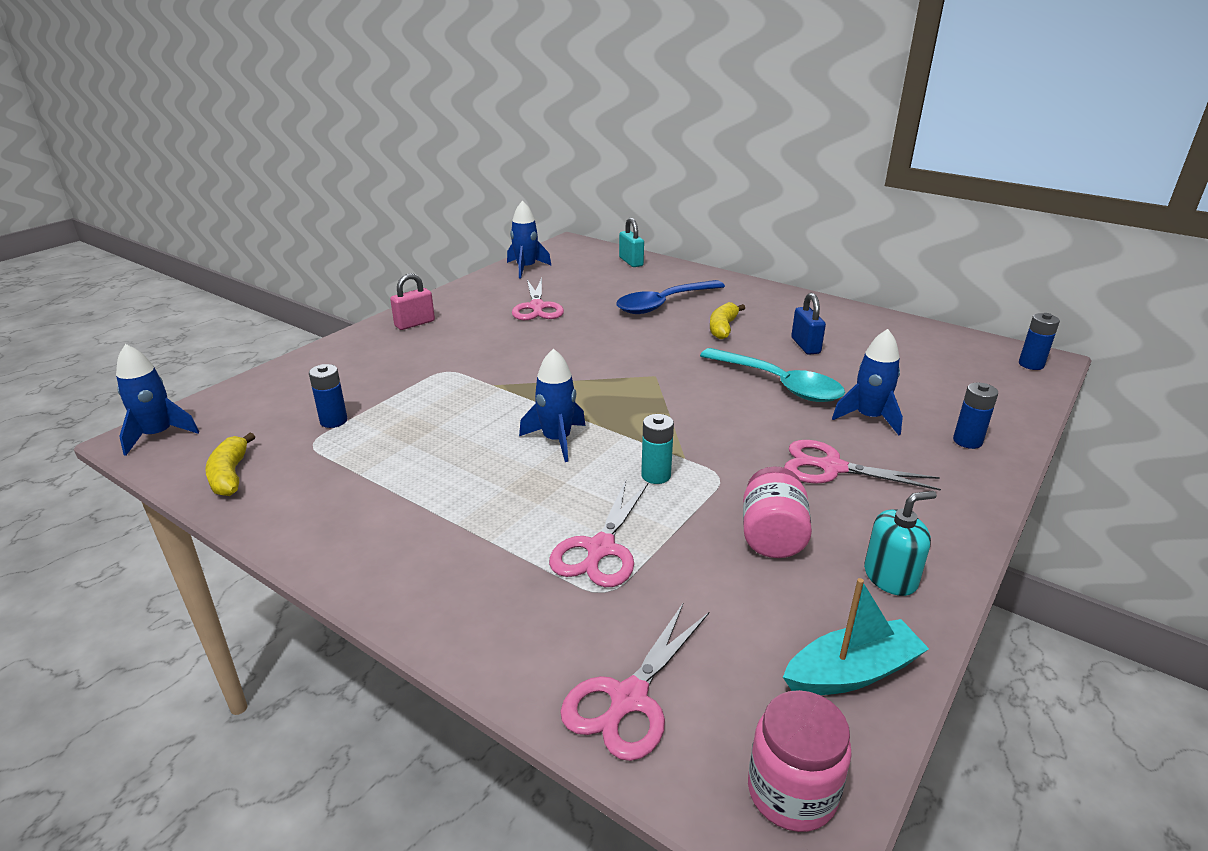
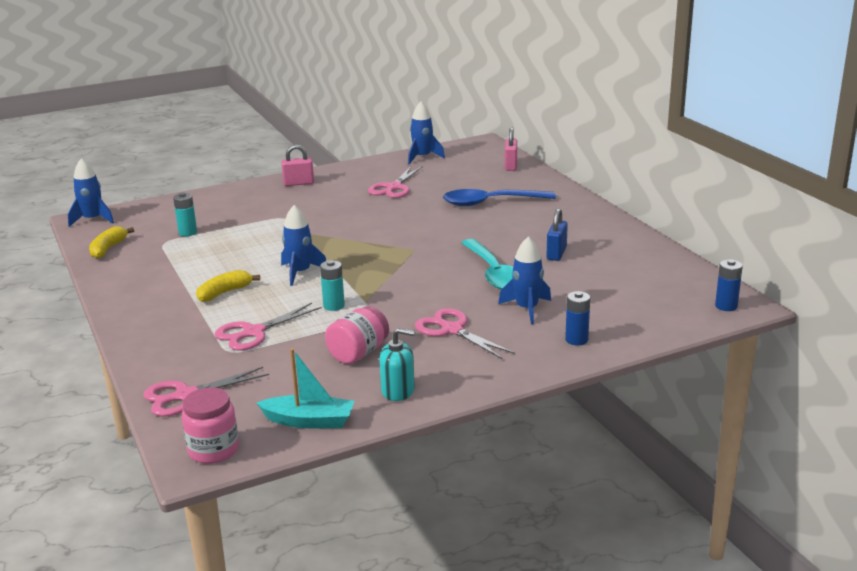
camera: 30 degrees right, 5 degrees down
blue battery [309,364,348,428] -> turquoise battery [173,192,197,237]
turquoise padlock [619,218,644,267] -> pink padlock [505,127,517,171]
yellow banana [710,302,745,339] -> yellow banana moved to [196,270,260,302]

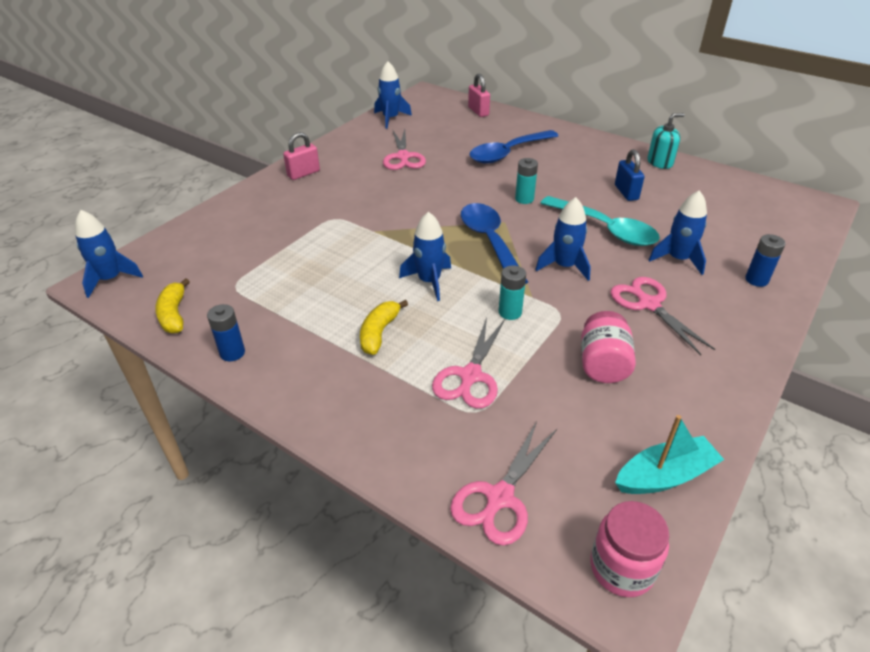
camera: 30 degrees left, 15 degrees up
turquoise battery [173,192,197,237] -> turquoise battery moved to [515,158,538,204]
turquoise soap dispenser [379,328,415,401] -> turquoise soap dispenser moved to [647,113,684,169]
pink scissors [415,308,515,359] -> pink scissors turned 45 degrees clockwise [611,277,715,355]
blue battery [715,259,743,311] -> blue battery moved to [207,304,245,361]
none -> blue spoon [461,203,528,284]
none -> blue rocket [535,197,591,281]

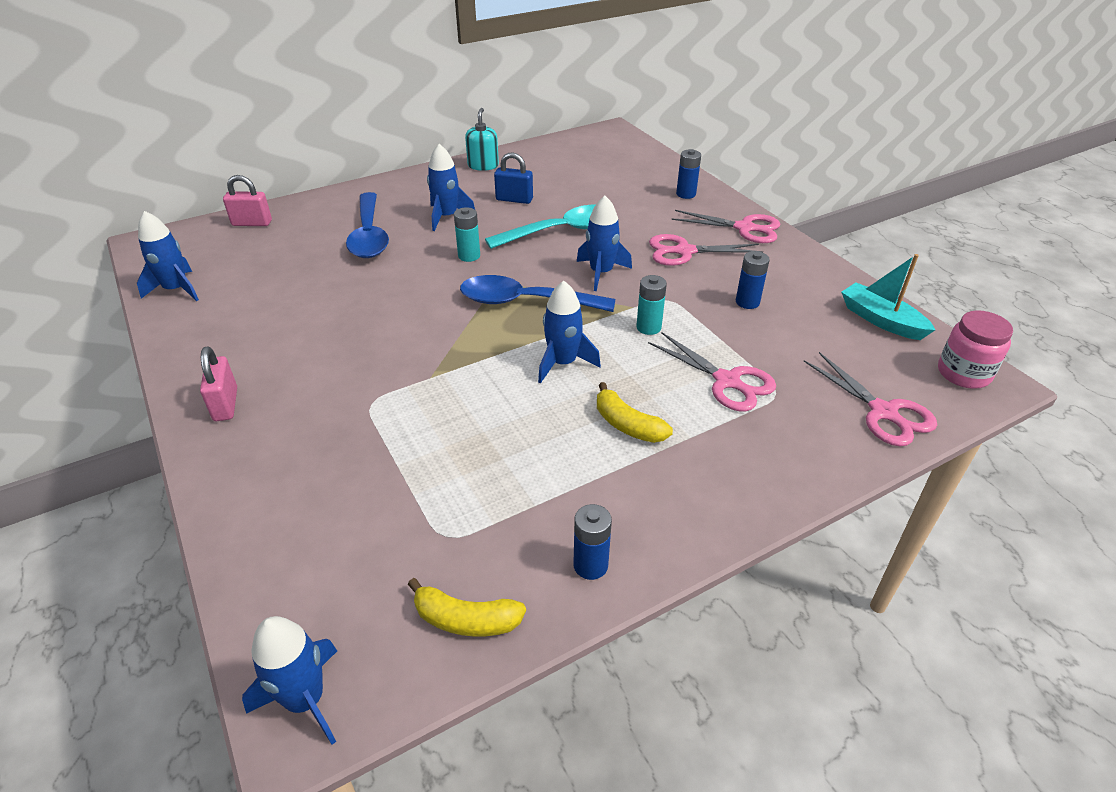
camera: 65 degrees left, 0 degrees up
pink scissors [383,129,426,170] -> pink scissors moved to [671,210,780,243]
pink jar [581,311,636,383] -> blue battery [736,251,770,309]
turquoise boat [615,415,724,494] -> turquoise boat turned 45 degrees counterclockwise [841,254,935,340]
blue rocket [648,190,707,275] -> blue rocket moved to [427,144,475,231]

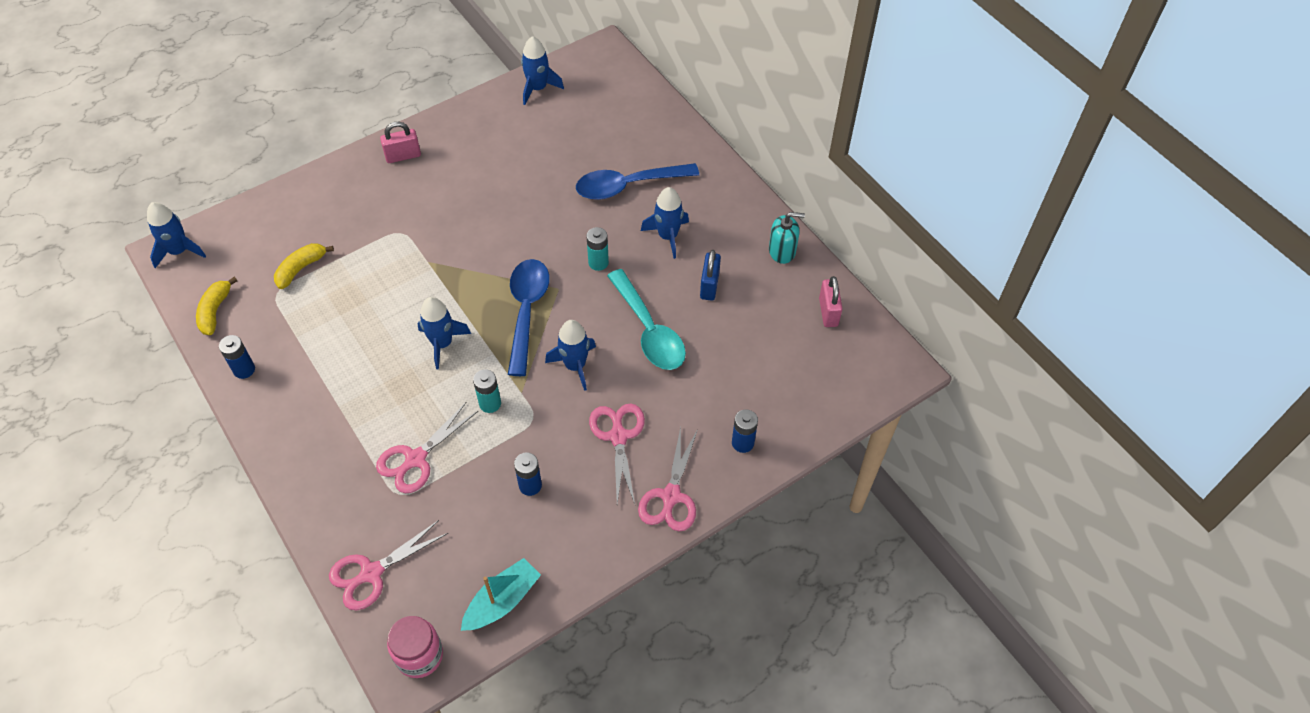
camera: 85 degrees right, 15 degrees up
pink padlock [223,175,272,226] -> pink padlock moved to [819,276,843,327]
yellow banana [597,382,673,443] -> yellow banana moved to [274,243,334,289]

